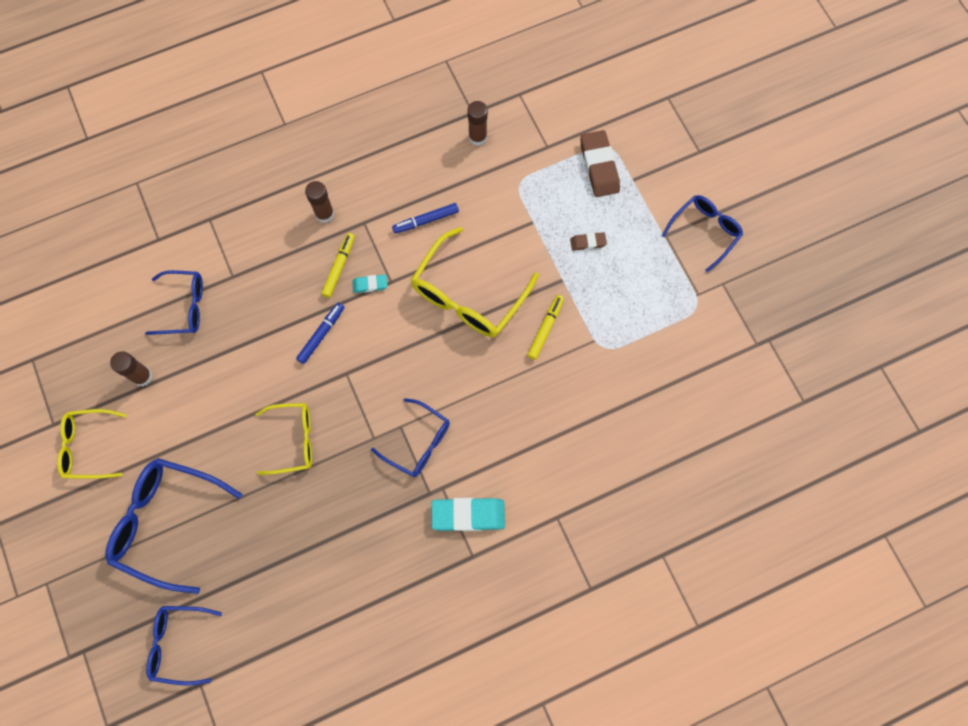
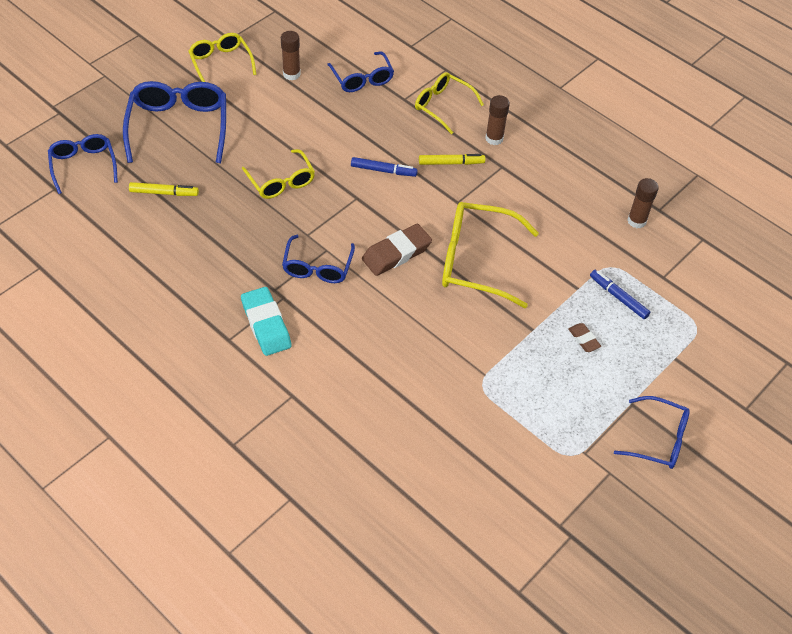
camera: 65 degrees right, 20 degrees down
turquoise eraser [352,275,388,293] -> none
blue marker [392,203,459,234] -> blue marker moved to [590,270,650,319]
yellow marker [527,295,564,360] -> yellow marker moved to [129,182,199,196]
brown eraser [580,130,620,197] -> brown eraser moved to [362,224,432,276]
none -> yellow glasses [415,72,484,134]

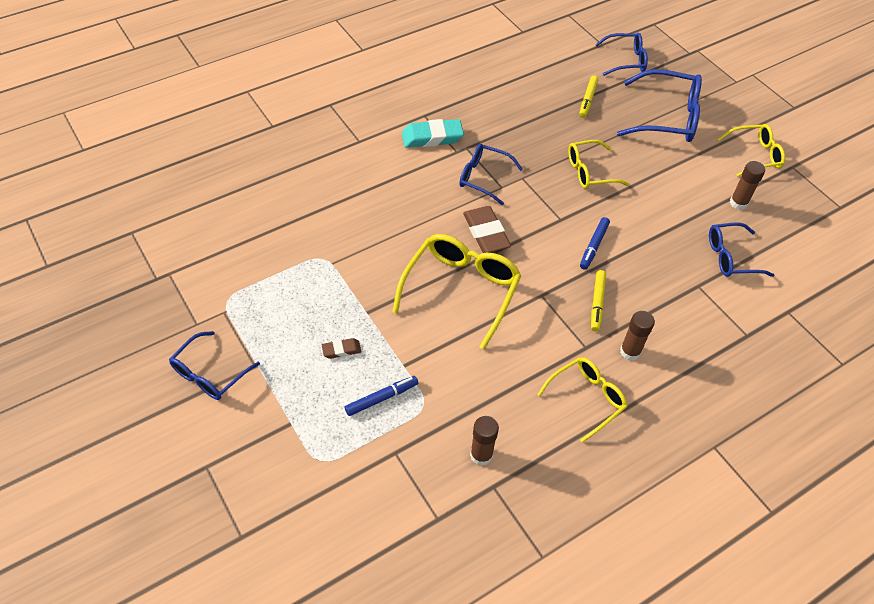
camera: 105 degrees right, 0 degrees up
yellow glasses [415,72,484,134] -> yellow glasses moved to [537,357,627,443]

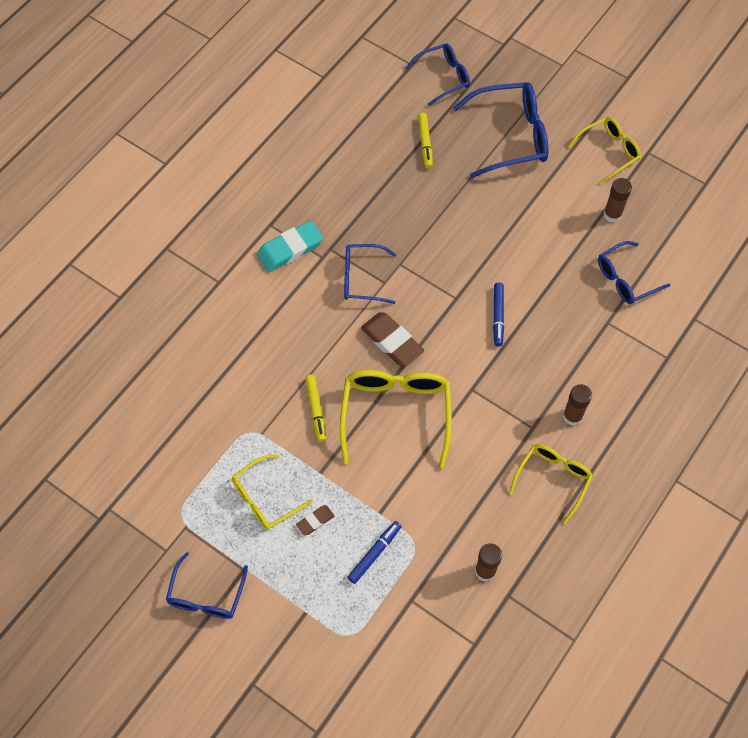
camera: 20 degrees left, 10 degrees up
yellow glasses [568,140,629,189] -> yellow glasses moved to [232,454,313,530]
yellow marker [591,270,606,331] -> yellow marker moved to [305,375,327,442]

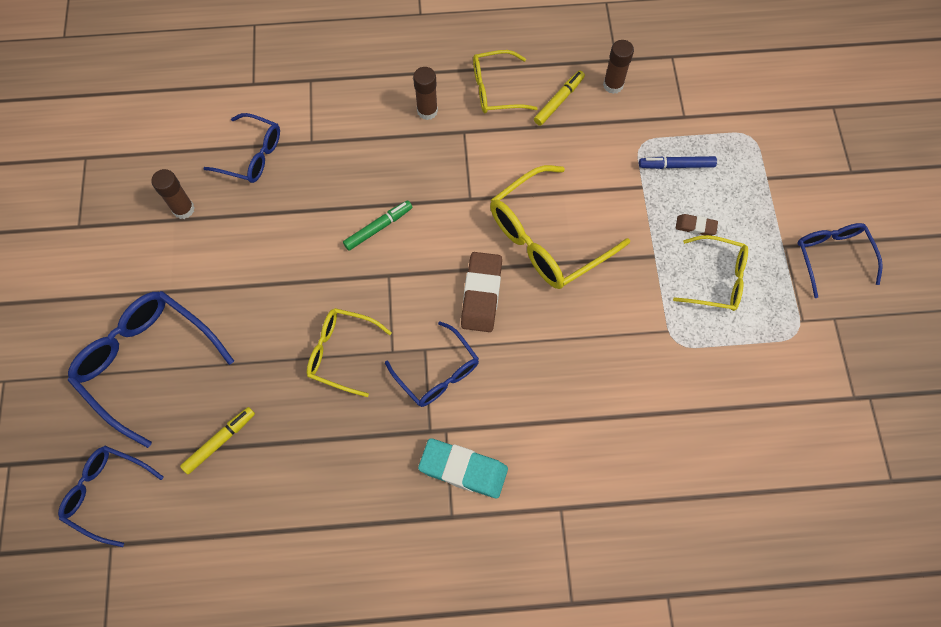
camera: 130 degrees left, 5 degrees up
blue glasses [166,552,248,619] -> blue glasses turned 75 degrees counterclockwise [797,223,883,298]
yellow marker [305,375,327,442] -> yellow marker moved to [534,70,585,126]
blue marker [493,283,504,346] -> green marker [343,200,412,251]
yellow glasses [568,117,641,184] -> yellow glasses moved to [307,308,392,397]

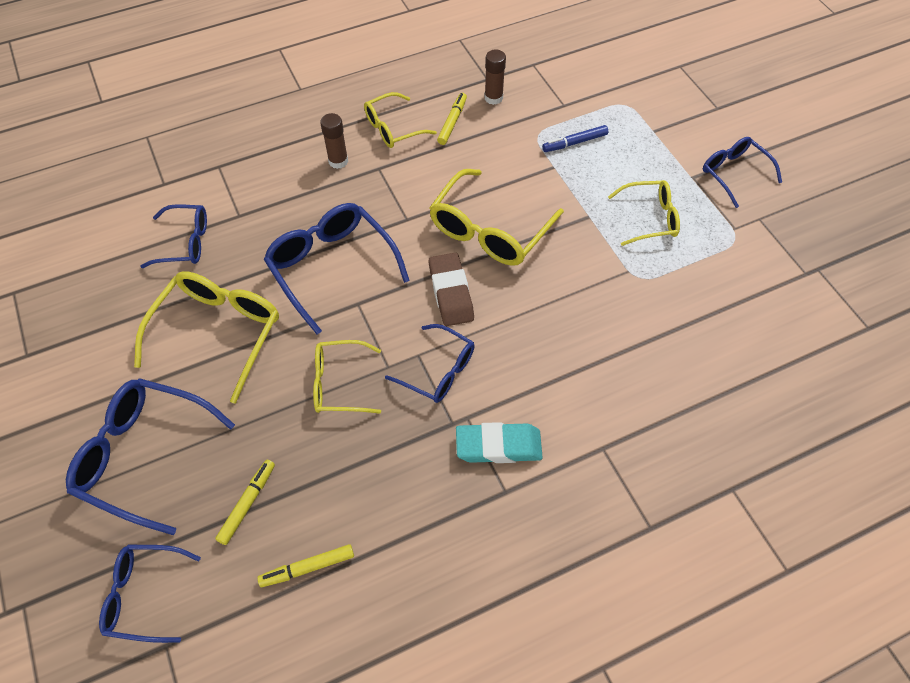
camera: 20 degrees left, 10 degrees down
brown glue stick [151,169,195,219] -> none
green marker [343,200,412,251] -> blue glasses [264,203,410,334]
brown eraser [676,214,718,236] -> none
none -> yellow glasses [134,271,279,404]
none -> yellow marker [257,544,354,587]

